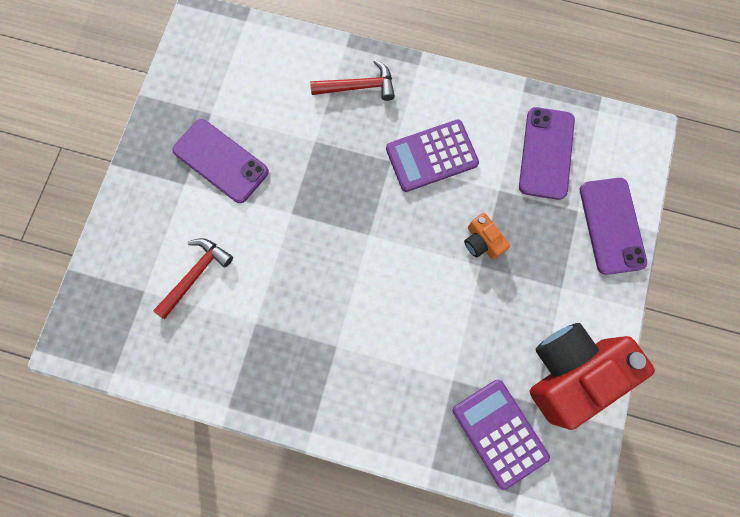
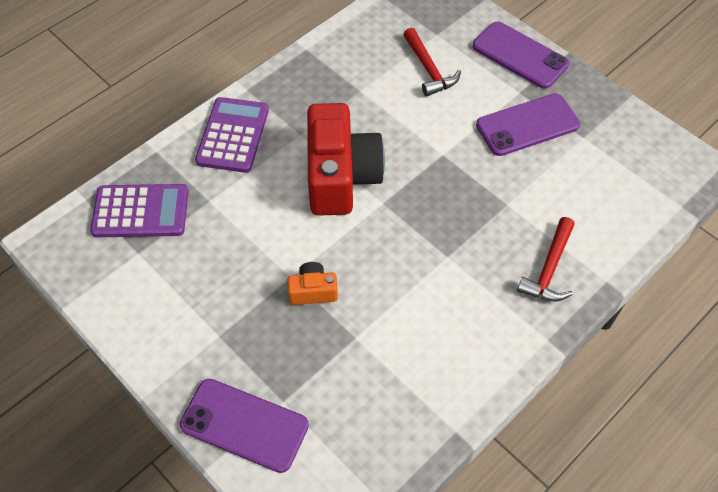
camera: 120 degrees right, 20 degrees down
purple calculator [386,119,479,192] -> purple calculator moved to [195,97,269,173]
purple phone [519,107,575,200] -> purple phone moved to [472,21,569,89]
red camera [530,323,655,430] -> red camera moved to [307,103,385,216]

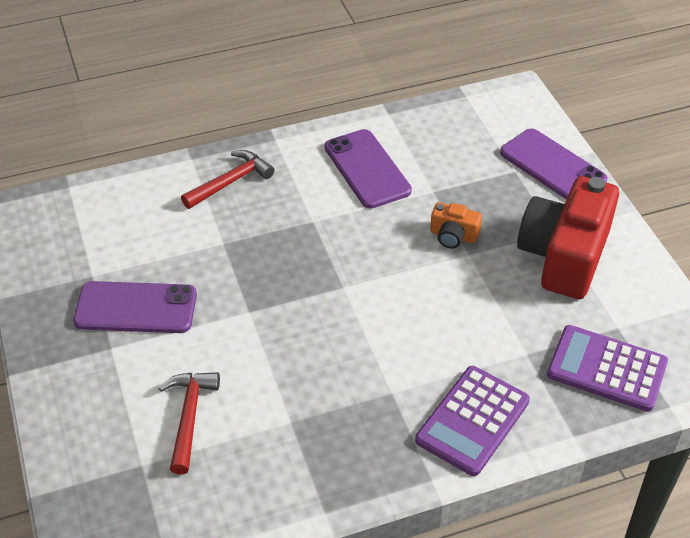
camera: 155 degrees left, 10 degrees down
red camera [307,103,385,216] -> red camera moved to [517,176,619,299]
purple phone [472,21,569,89] -> purple phone moved to [325,129,412,209]

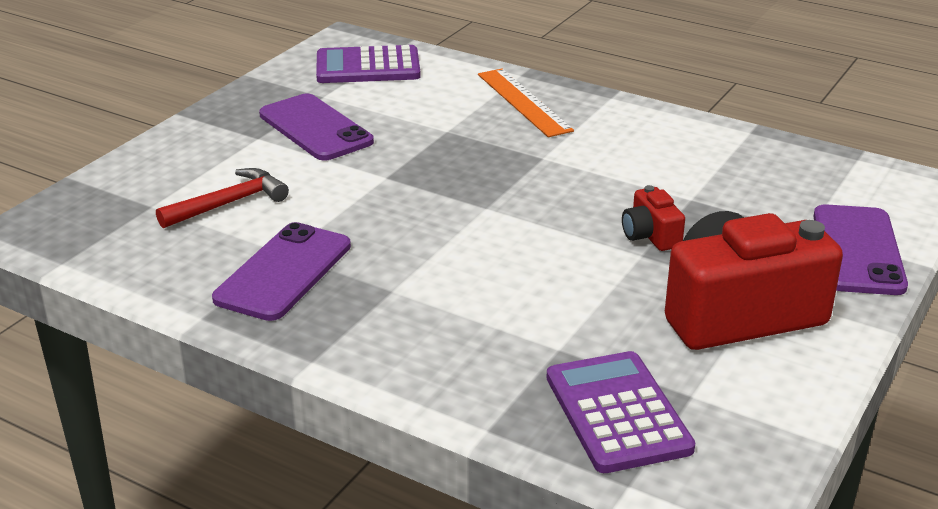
camera: 50 degrees right, 15 degrees down
red hammer [181,150,275,209] -> orange ruler [478,69,574,137]
purple phone [325,129,412,209] -> purple phone moved to [212,222,351,321]
purple calculator [415,366,530,476] -> purple calculator moved to [316,45,421,83]
orange camera [430,202,482,249] -> red camera [622,185,685,251]

